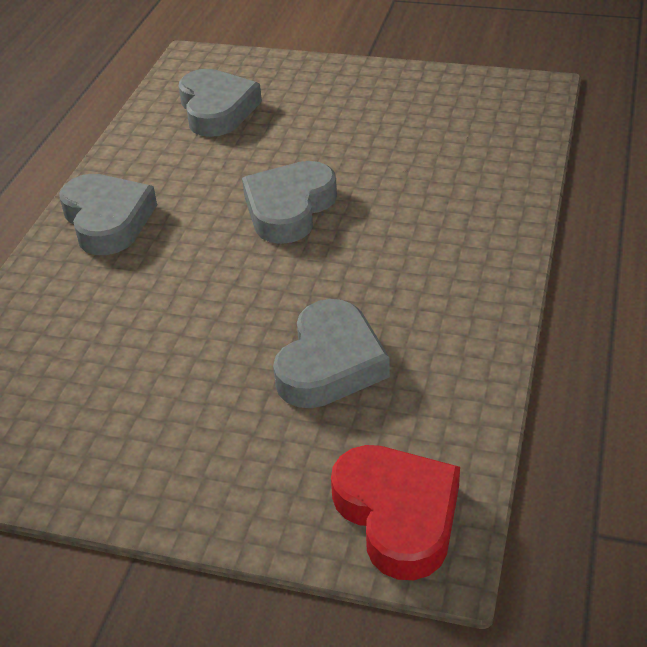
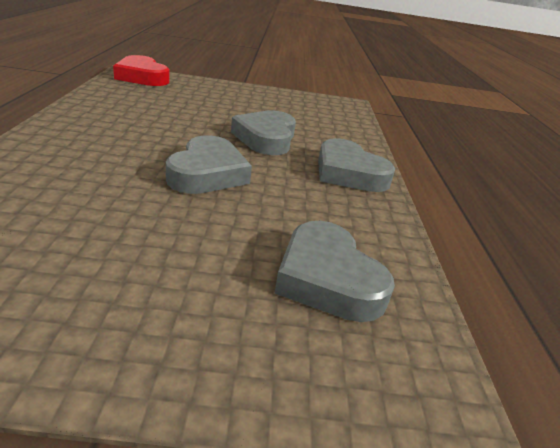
camera: 160 degrees right, 10 degrees down
grey heart [273,299,390,408] -> grey heart moved to [231,110,296,155]

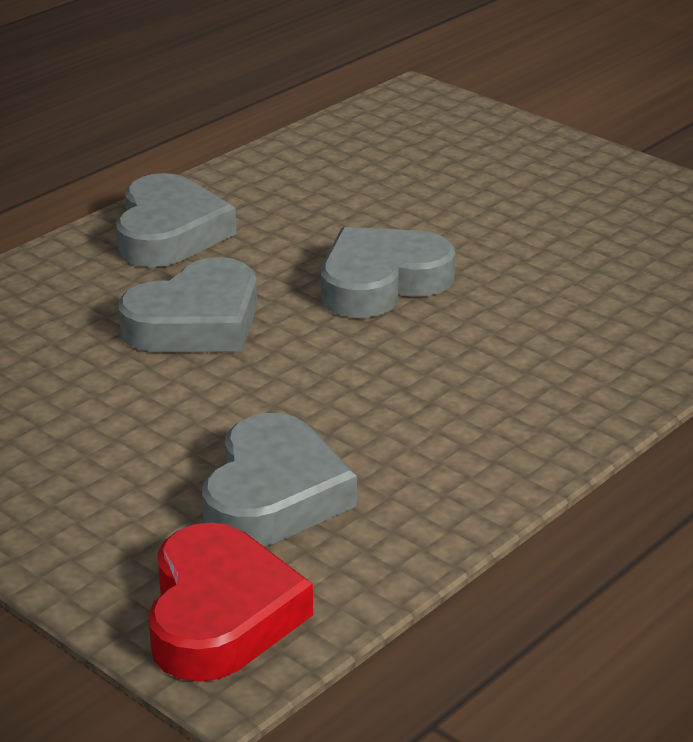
camera: 135 degrees left, 0 degrees up
grey heart [275,221,395,322] -> grey heart moved to [202,413,357,546]

